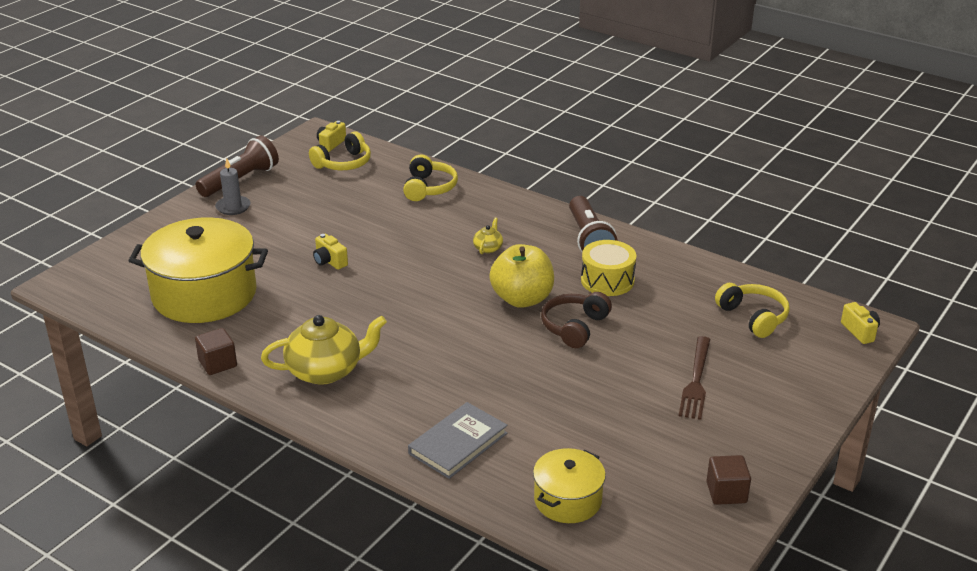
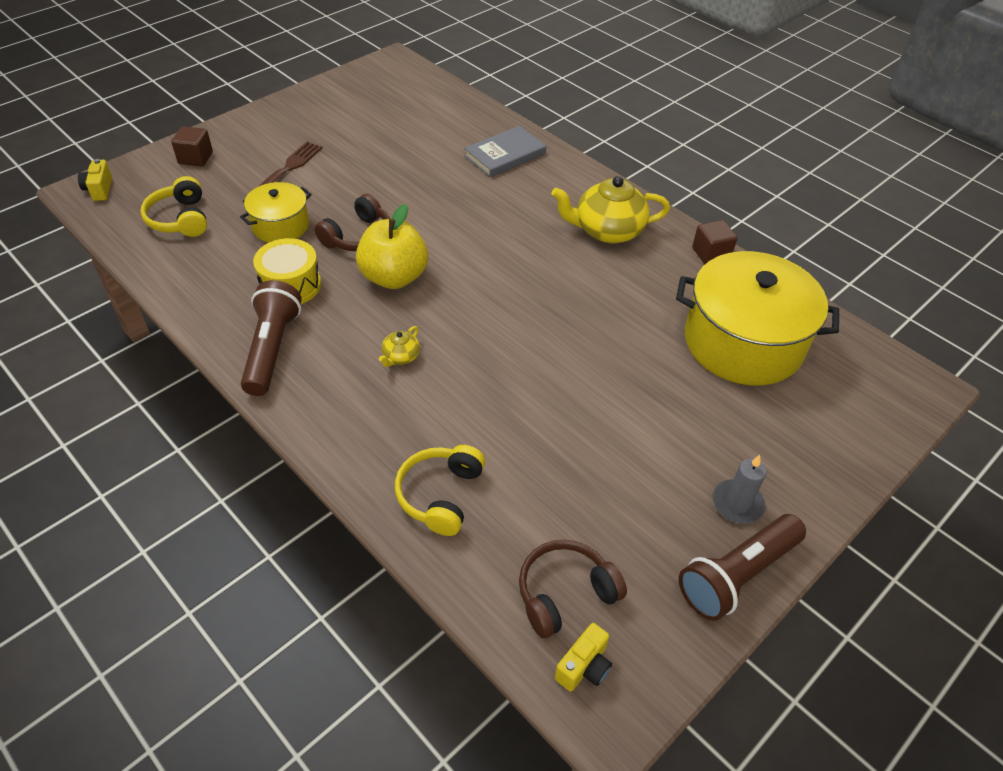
camera: 170 degrees left, 15 degrees up
yellow headphones [309,131,371,170] -> brown headphones [519,540,627,638]
yellow camera [313,234,348,270] -> none
yellow pot [533,448,606,523] -> yellow pot moved to [240,182,312,243]
brown cube [707,455,751,505] -> brown cube moved to [171,126,213,166]

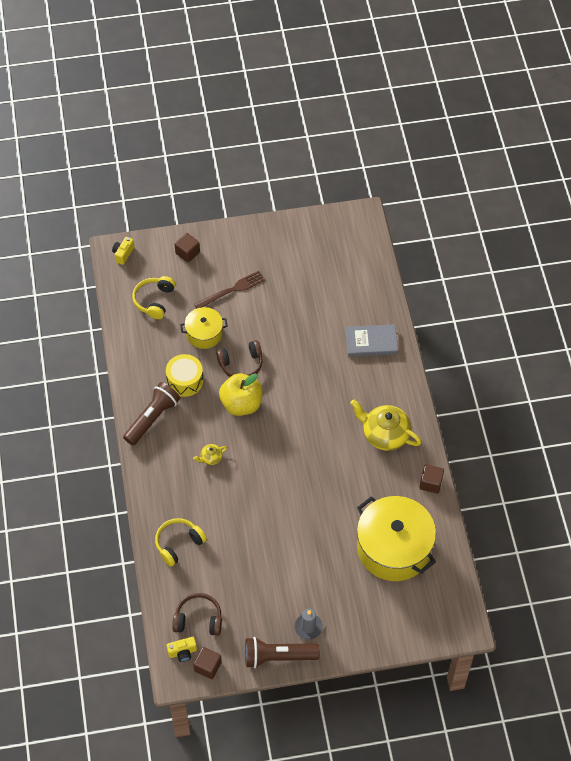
camera: 35 degrees right, 10 degrees up
none -> brown cube [193,647,222,679]

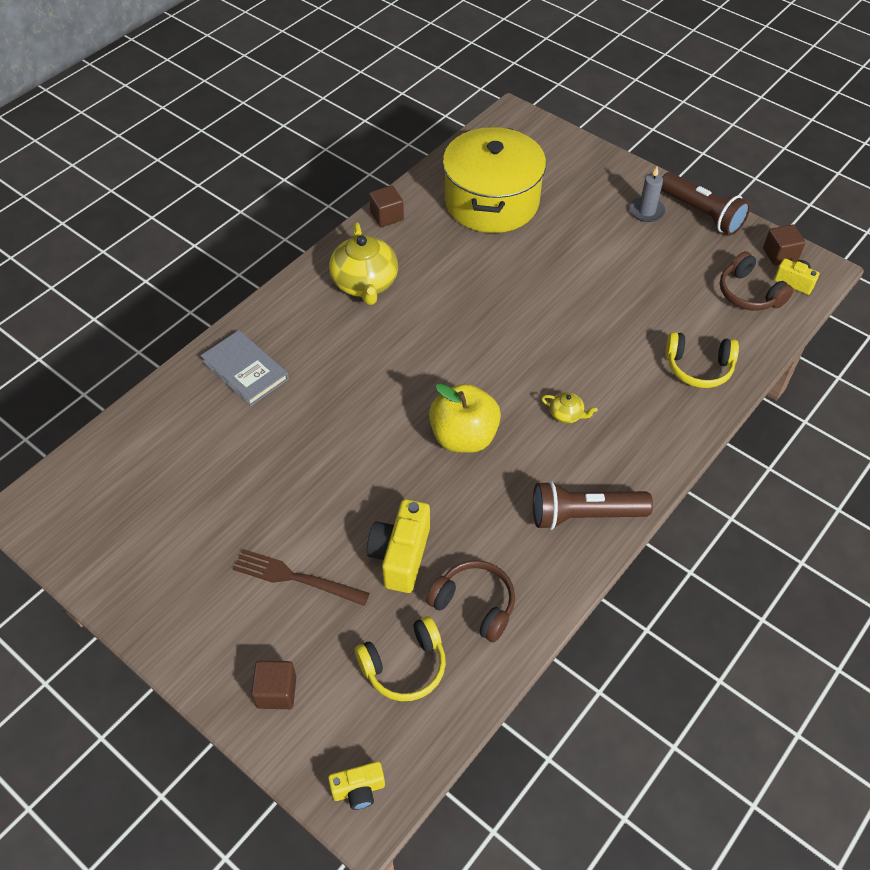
camera: 130 degrees left, 5 degrees down
yellow drum [166,354,203,397] -> none
yellow pot [180,307,228,349] -> yellow camera [367,499,430,593]
brown headphones [216,340,263,377] -> brown headphones moved to [426,560,515,643]

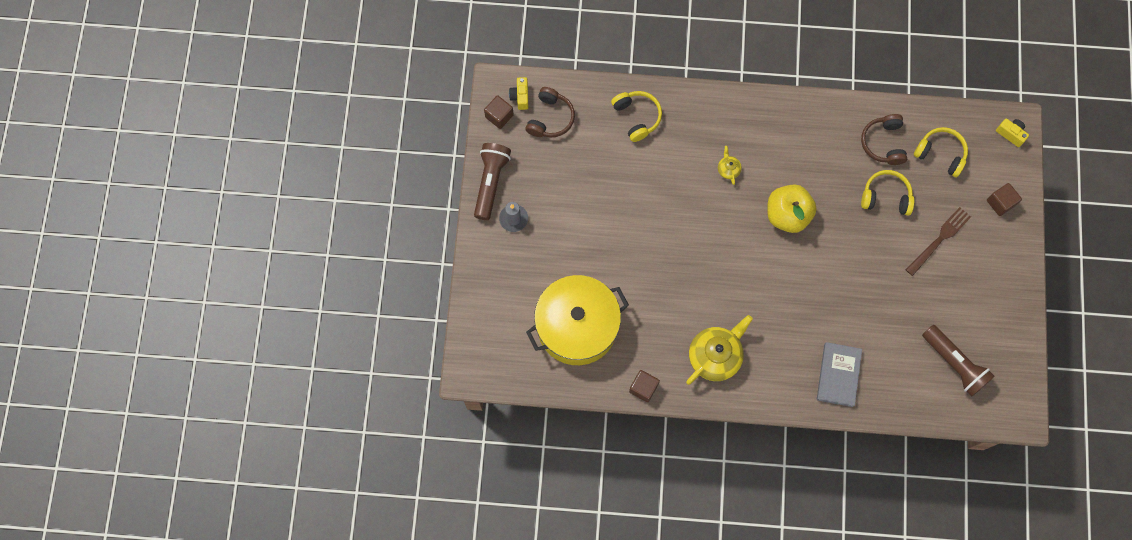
camera: 125 degrees left, 20 degrees up
brown fork [233,549,370,606] -> brown fork turned 120 degrees counterclockwise [906,207,971,276]
yellow camera [367,499,430,593] -> yellow headphones [861,170,915,216]
brown flashlight [533,481,653,530] -> brown flashlight moved to [922,325,995,396]

